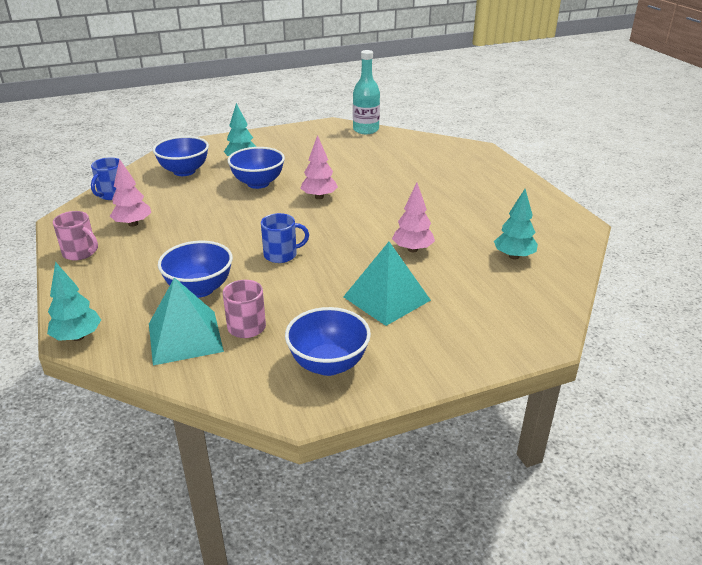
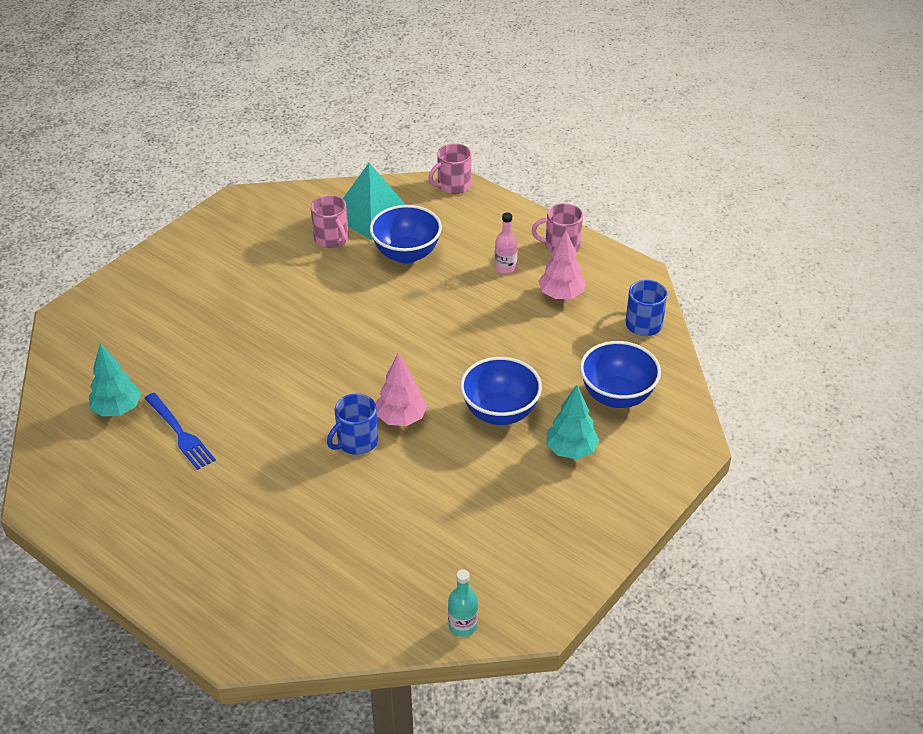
camera: 150 degrees right, 10 degrees up
turquoise tree [47,262,101,341] -> pink mug [428,143,471,194]
blue mug [261,213,309,263] -> blue mug moved to [327,394,378,455]
blue bowl [285,307,371,376] -> none
turquoise pyramid [343,242,431,326] -> none
turquoise bottle [353,50,380,134] -> turquoise bottle [448,569,478,637], size x0.57
pink tree [392,183,435,252] -> none
none -> blue fork [144,393,216,470]
none -> pink bottle [495,212,518,274]

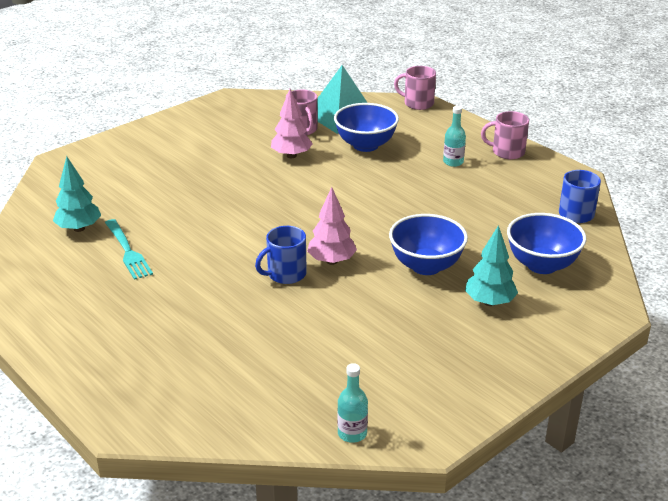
camera: 10 degrees right, 10 degrees down
blue fork [144,393,216,470] -> turquoise fork [105,219,153,280]
pink mug [428,143,471,194] -> pink mug turned 45 degrees clockwise [394,66,436,110]
pink bottle [495,212,518,274] -> turquoise bottle [443,106,466,167]
pink tree [538,230,586,299] -> pink tree moved to [271,89,313,158]

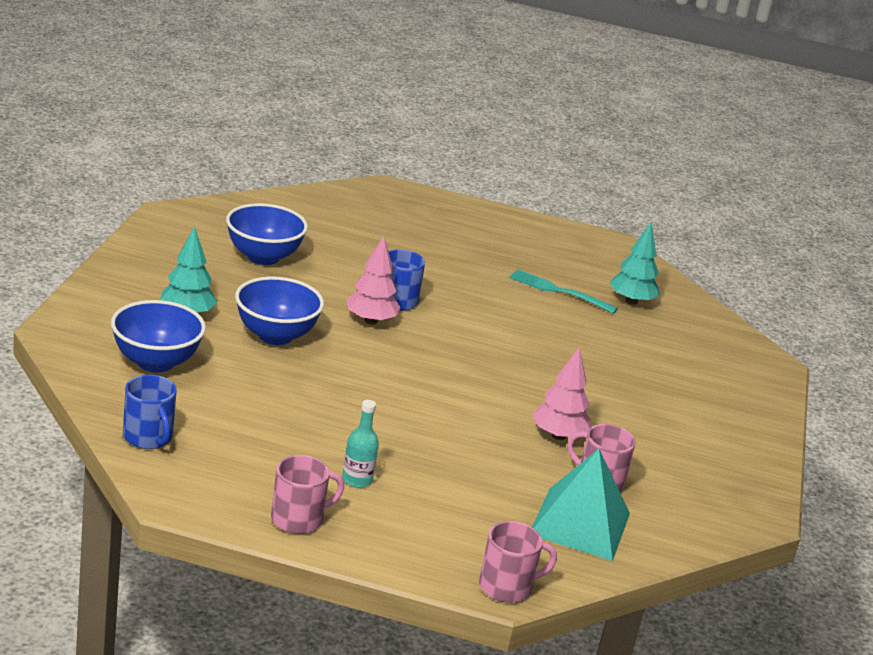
camera: 140 degrees right, 5 degrees down
blue bowl [334,103,399,152] -> blue bowl moved to [226,203,308,265]
turquoise bottle [337,363,368,443] -> none

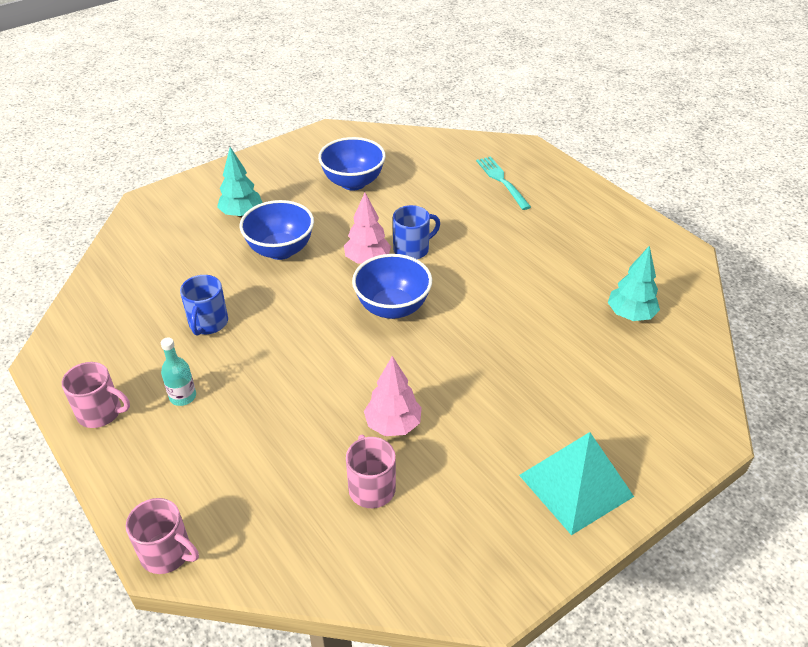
camera: 45 degrees right, 15 degrees up
blue bowl [111,300,206,373] -> blue bowl moved to [352,254,432,319]
blue mug [123,375,177,449] -> blue mug moved to [180,275,228,336]
turquoise fork [509,269,618,314] -> turquoise fork moved to [476,156,531,210]
turquoise pyramid [532,449,630,561] -> turquoise pyramid moved to [519,432,634,535]

